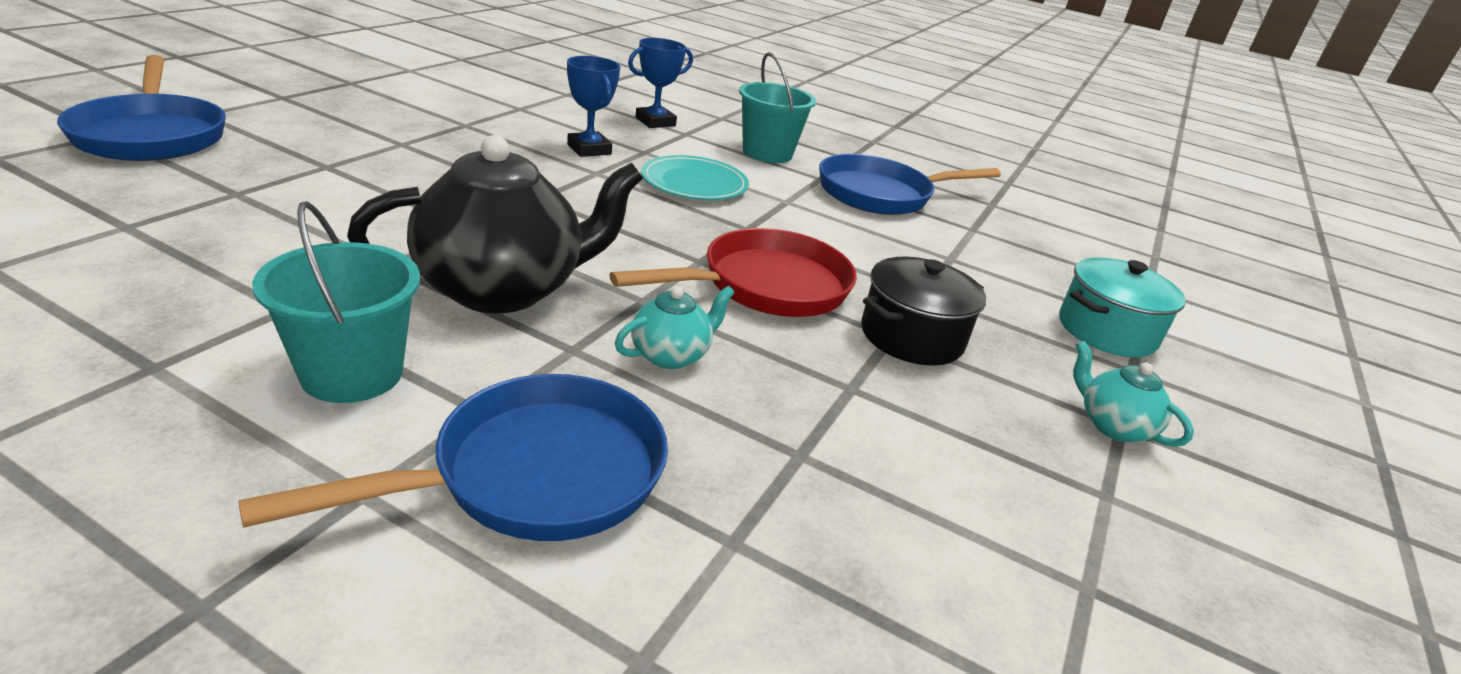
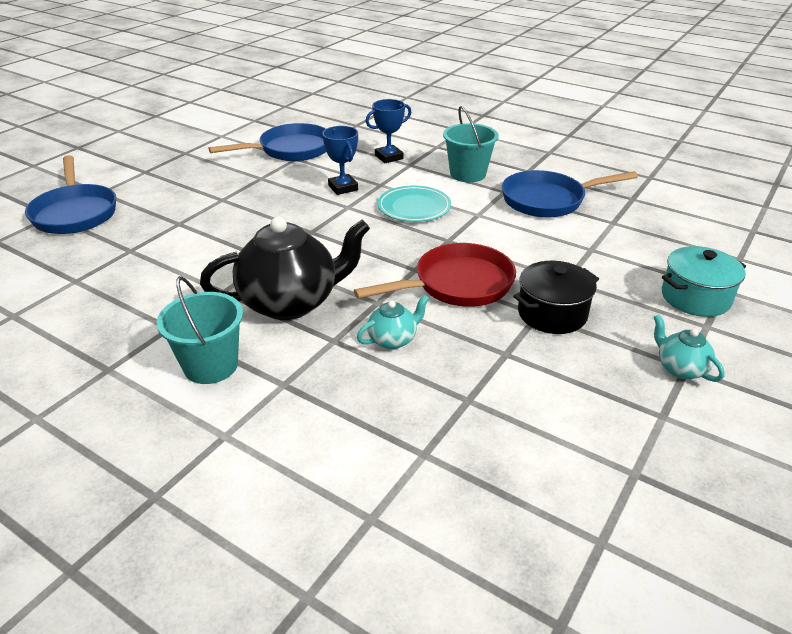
camera: 10 degrees right, 5 degrees up
blue pan [238,374,668,541] -> blue pan moved to [208,123,326,161]

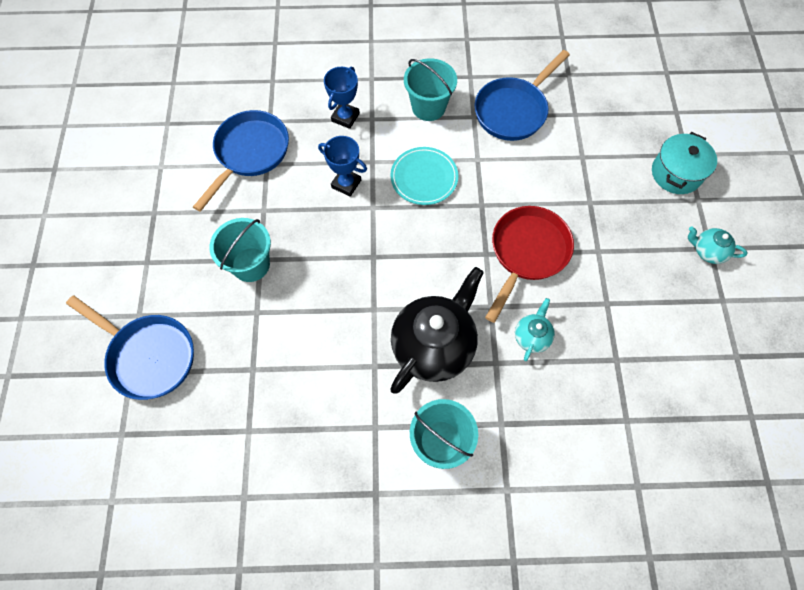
camera: 35 degrees left, 30 degrees up
black pot [513,261,599,334] -> none
none -> turquoise bucket [210,218,271,282]

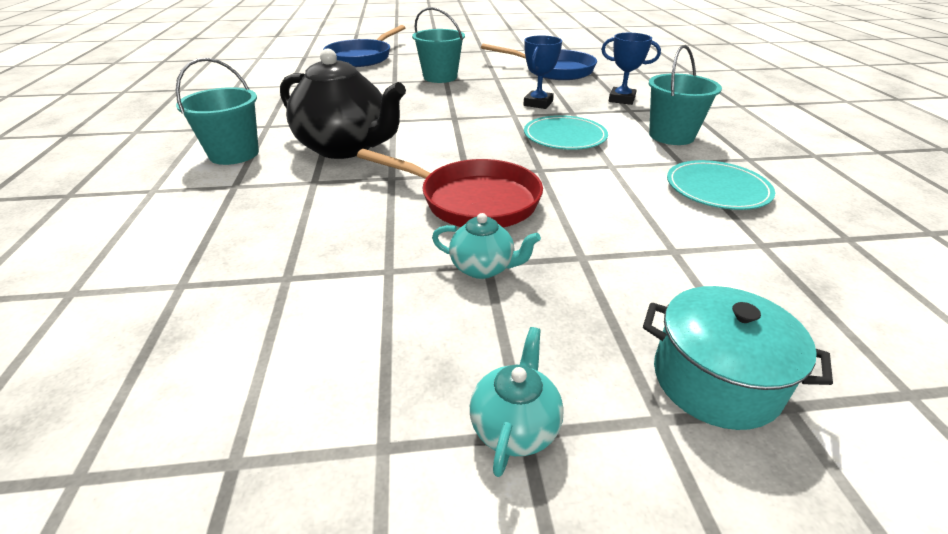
camera: 85 degrees right, 30 degrees down
blue pan [474,50,570,141] -> turquoise plate [667,160,775,210]
turquoise teapot [515,298,555,361] -> turquoise teapot moved to [432,213,541,279]

